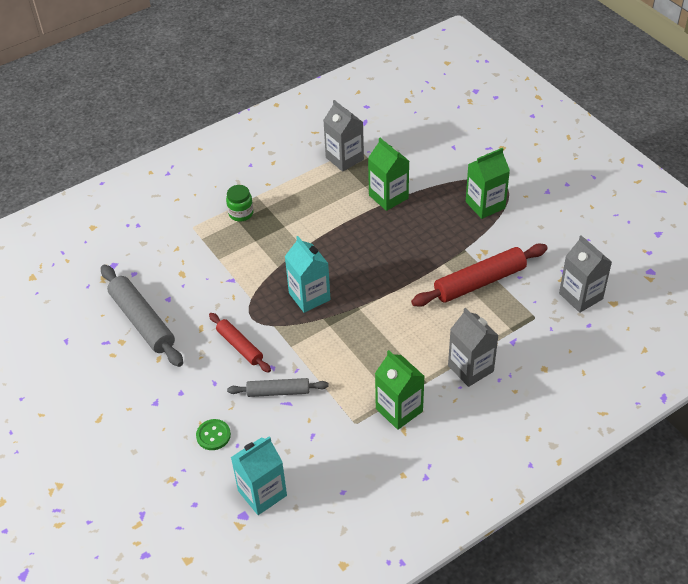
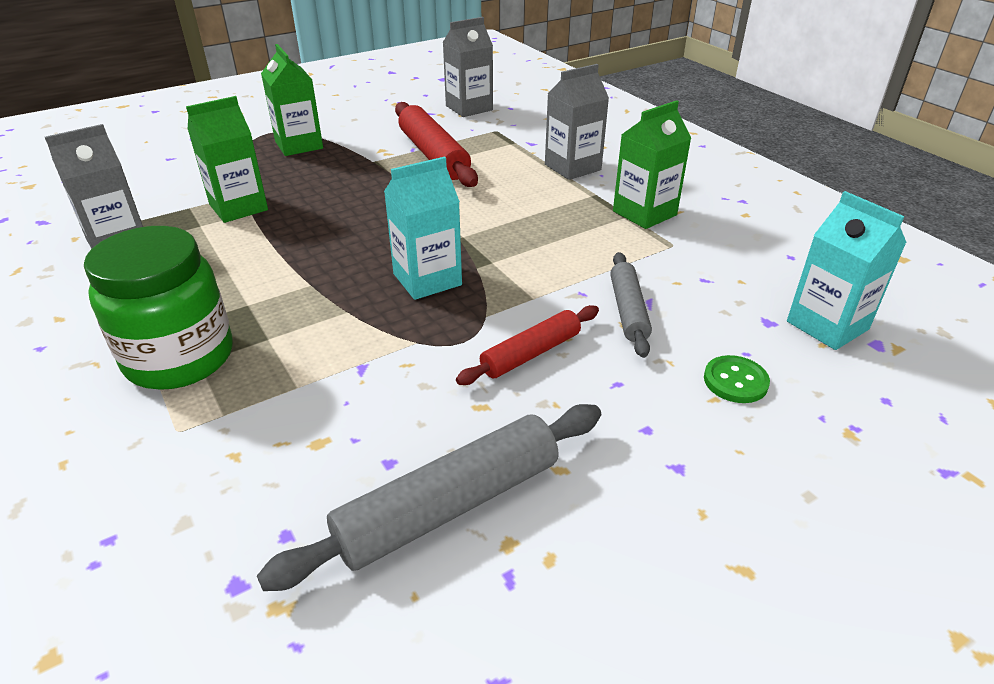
camera: 90 degrees left, 10 degrees down
green jar [226,185,254,222] -> green jar [84,226,233,390], size x2.02

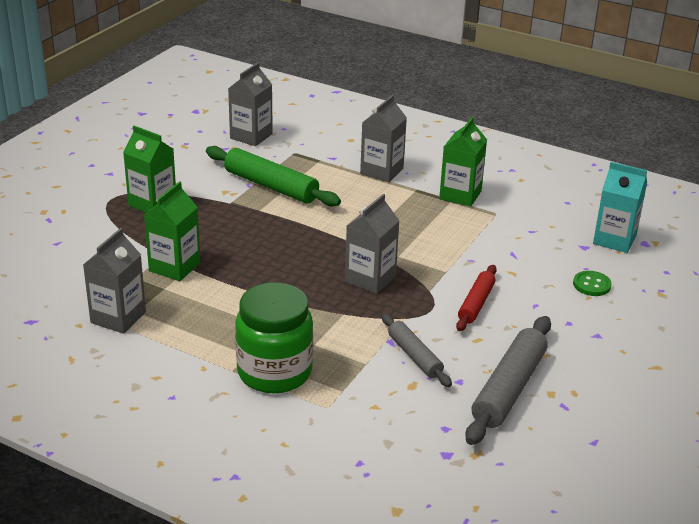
camera: 30 degrees left, 5 degrees down
turquoise carton [384,157,462,300] -> grey carton [345,194,400,294]
red rolling pin [395,102,478,187] -> green rolling pin [206,146,341,207]
grey rolling pin [610,252,652,358] -> grey rolling pin moved to [382,313,452,387]

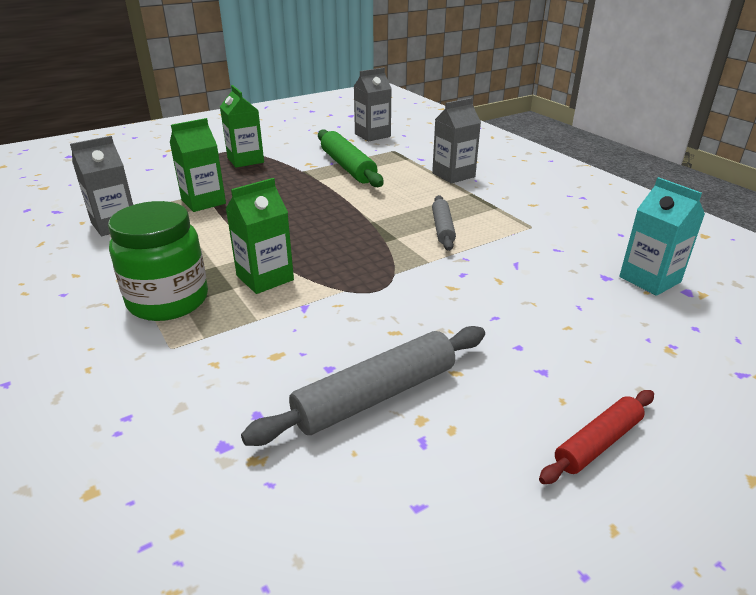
camera: 30 degrees right, 0 degrees up
grey carton [345,194,400,294] -> none
grey rolling pin [382,313,452,387] -> grey rolling pin moved to [432,195,456,251]
green carton [439,117,487,207] -> green carton moved to [226,178,294,294]
red rolling pin [456,265,497,331] -> red rolling pin moved to [539,390,654,484]
green button [573,271,612,296] -> none

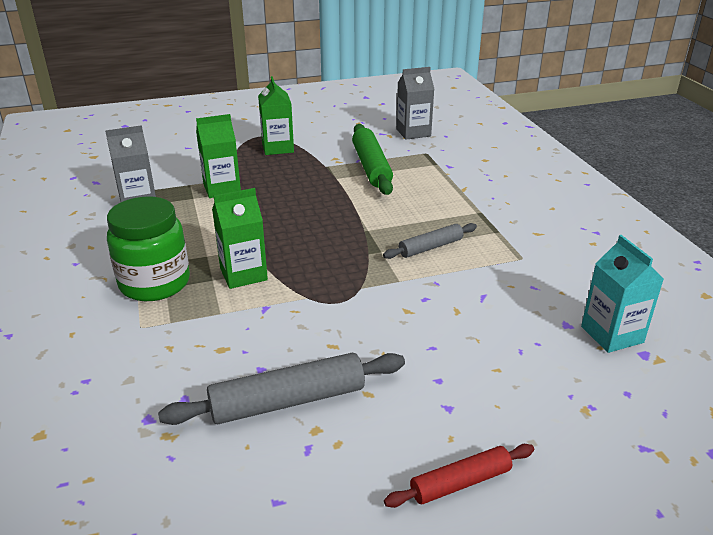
camera: 15 degrees right, 0 degrees up
grey carton [432,98,481,184] -> none
grey rolling pin [432,195,456,251] -> grey rolling pin turned 45 degrees clockwise [383,223,477,259]

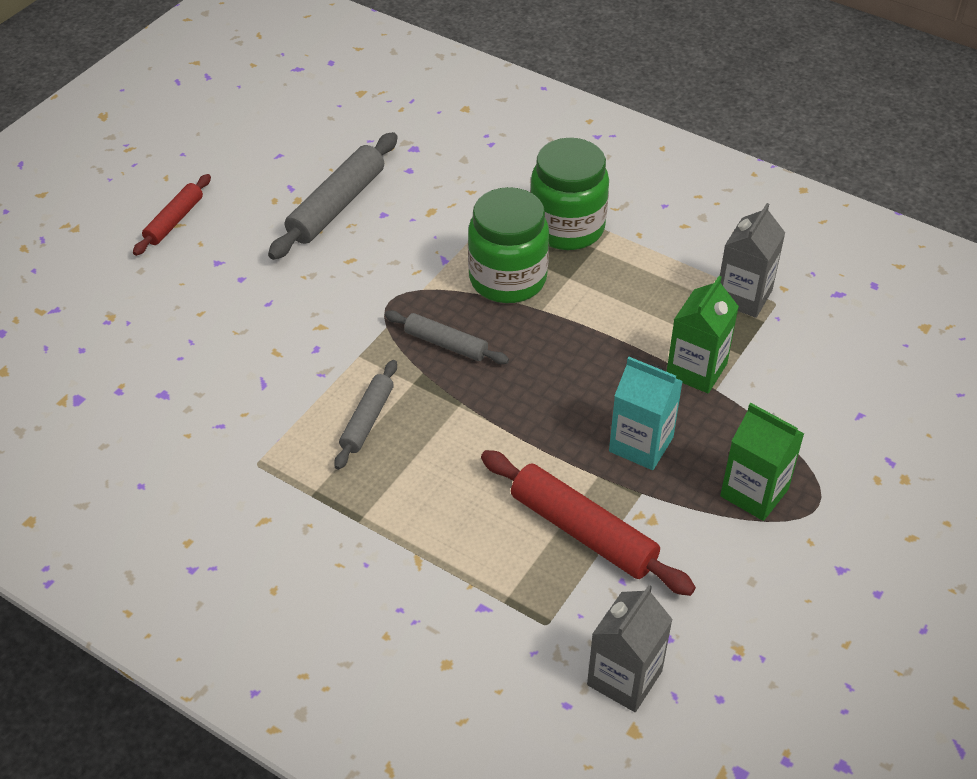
camera: 140 degrees right, 15 degrees up
green carton [212,188,268,289] -> green jar [468,187,549,303]
green rolling pin [352,124,393,195] -> red rolling pin [481,450,696,596]
turquoise carton [581,235,663,353] -> turquoise carton moved to [609,357,683,470]
none -> grey rolling pin [385,310,509,364]

